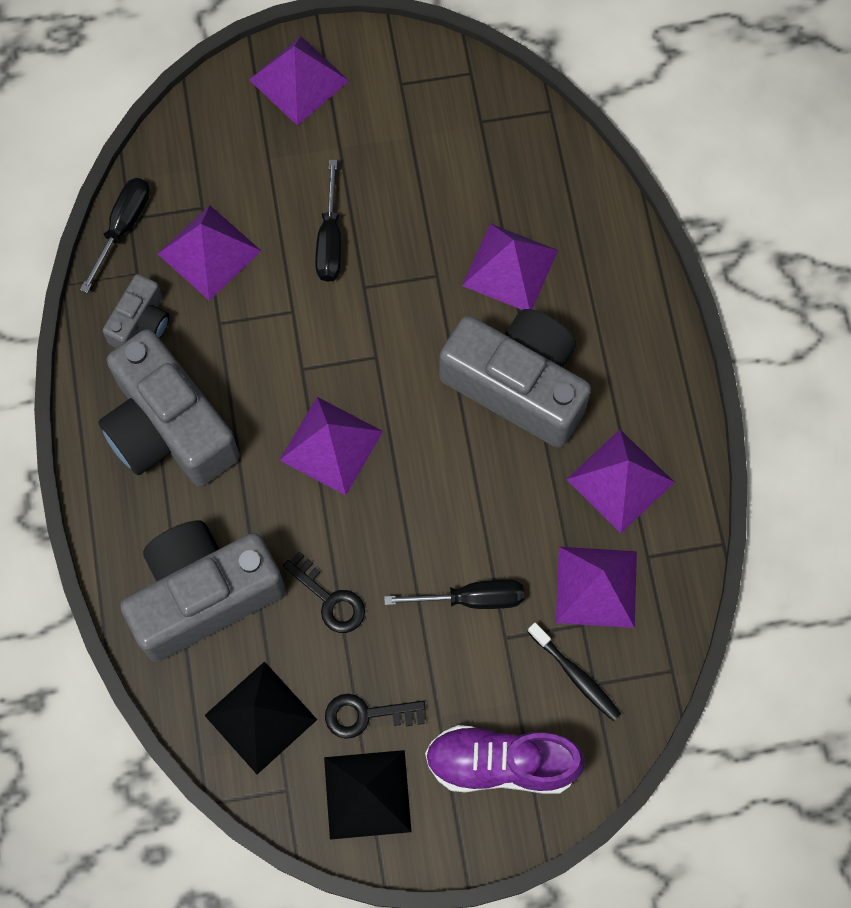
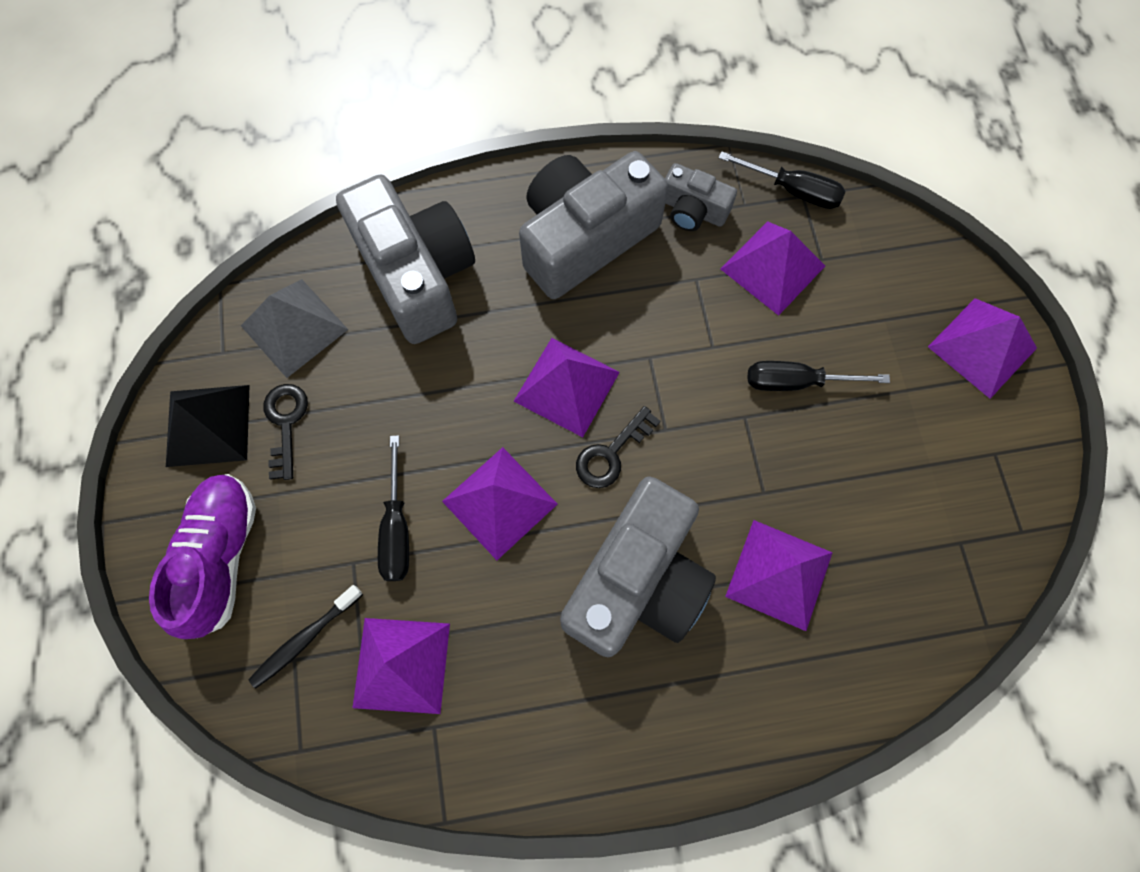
camera: 90 degrees right, 0 degrees up
black pyramid [204,661,317,774] -> grey pyramid [241,279,349,378]
black key [283,551,365,633] -> black key moved to [576,406,660,488]
purple pyramid [566,430,675,533] -> purple pyramid moved to [442,447,558,560]

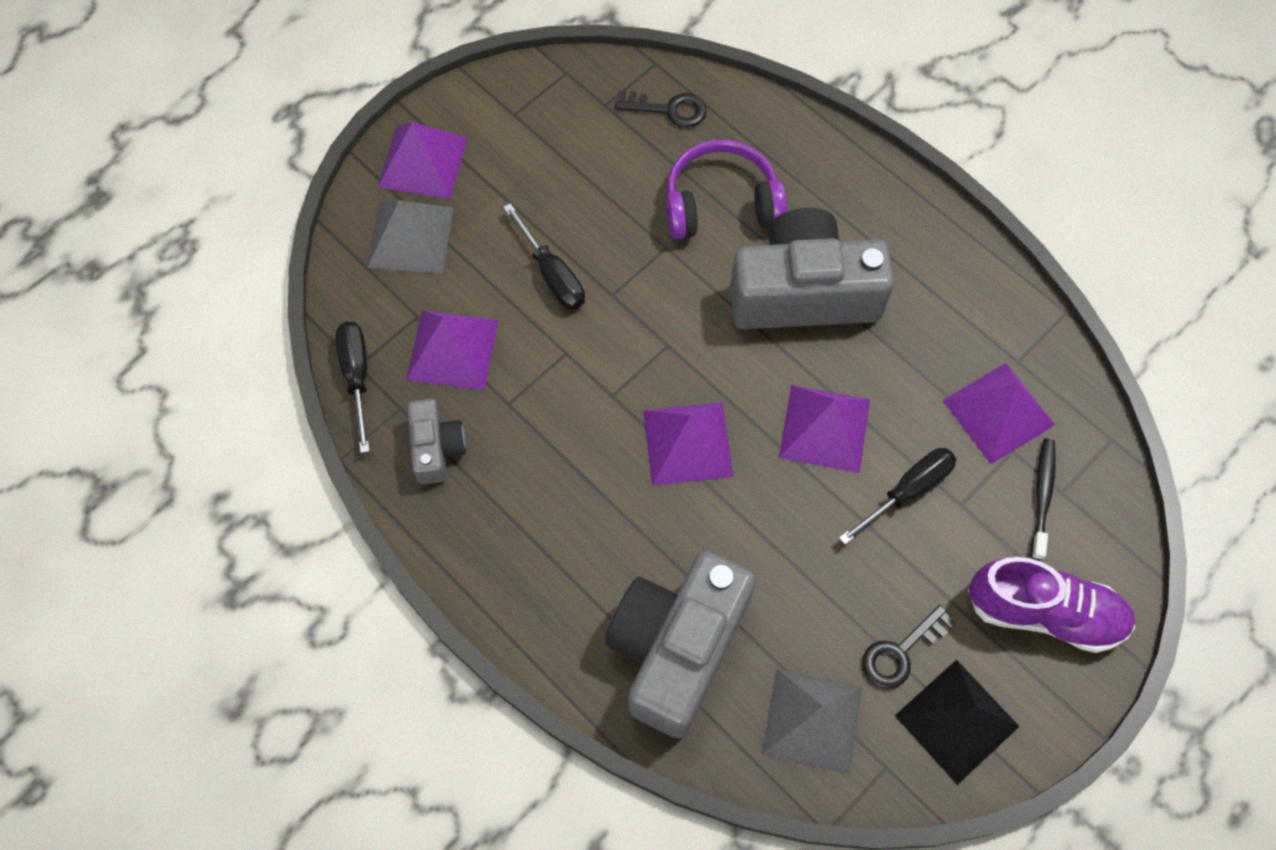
camera: 125 degrees left, 5 degrees down
purple shoe [149,474,256,639] -> purple shoe turned 135 degrees counterclockwise [968,557,1135,653]
black toothbrush [249,585,363,688] -> black toothbrush turned 90 degrees counterclockwise [1031,439,1056,560]
grey camera [519,151,668,299] -> none
black key [576,406,660,488] -> black key moved to [615,91,707,128]
purple pyramid [725,520,833,631] -> purple headphones [666,140,787,239]
none -> grey pyramid [367,201,454,274]

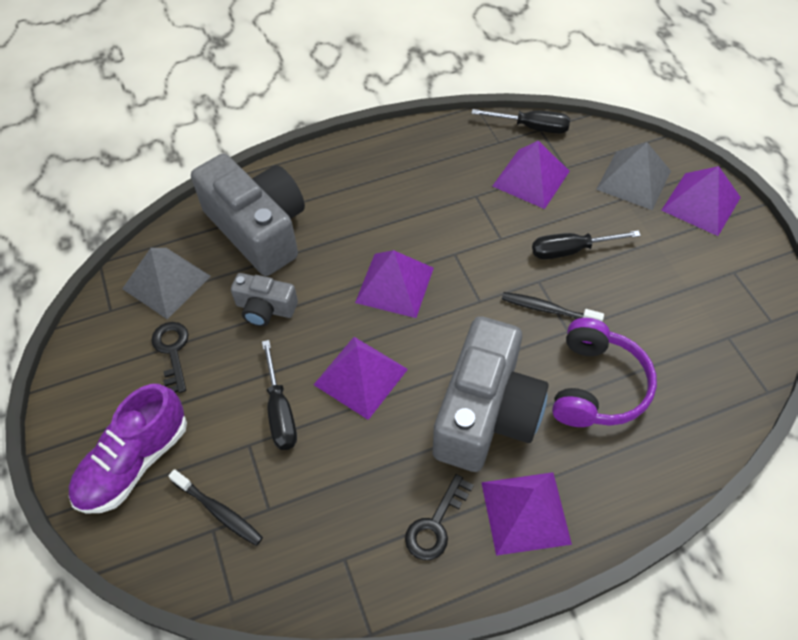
camera: 115 degrees right, 10 degrees down
grey camera [407,399,466,485] -> grey camera moved to [231,273,298,327]
black key [615,91,707,128] -> black key moved to [405,474,474,560]
black pyramid [895,659,1020,785] -> none
purple pyramid [942,363,1055,464] -> purple pyramid moved to [481,472,572,556]
none -> black toothbrush [502,292,604,322]

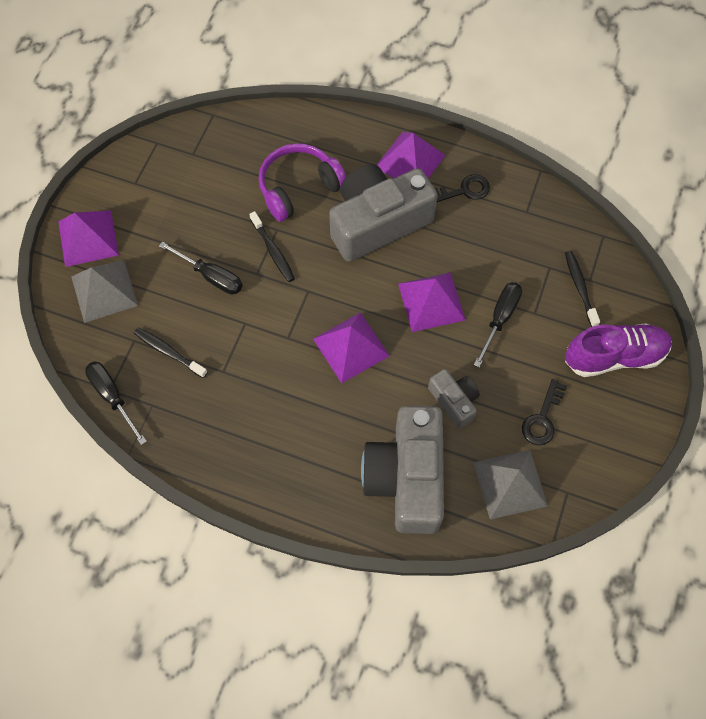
camera: 140 degrees left, 10 degrees up
purple pyramid [493,141,570,209] -> black toothbrush [134,328,208,378]

